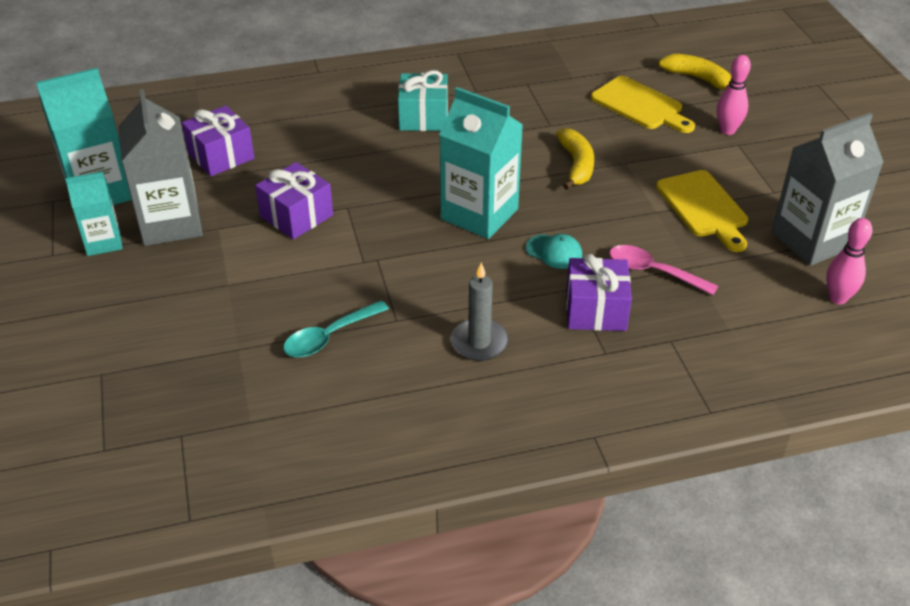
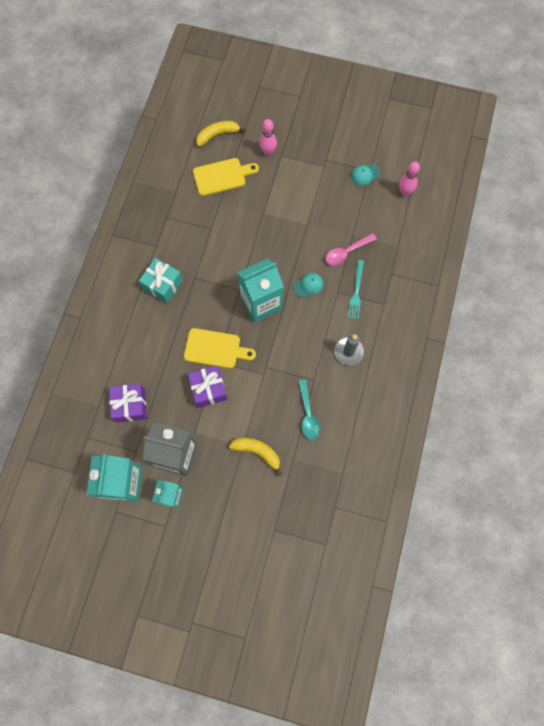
camera: 60 degrees left, 30 degrees up
yellow banana [556,128,594,190] -> yellow banana moved to [229,438,282,476]
purple gift [566,254,632,331] -> turquoise fork [348,260,364,319]
yellow cutting board [656,170,748,252] -> yellow cutting board moved to [184,328,256,369]
grey carton [771,113,884,266] -> turquoise cap [351,164,380,186]

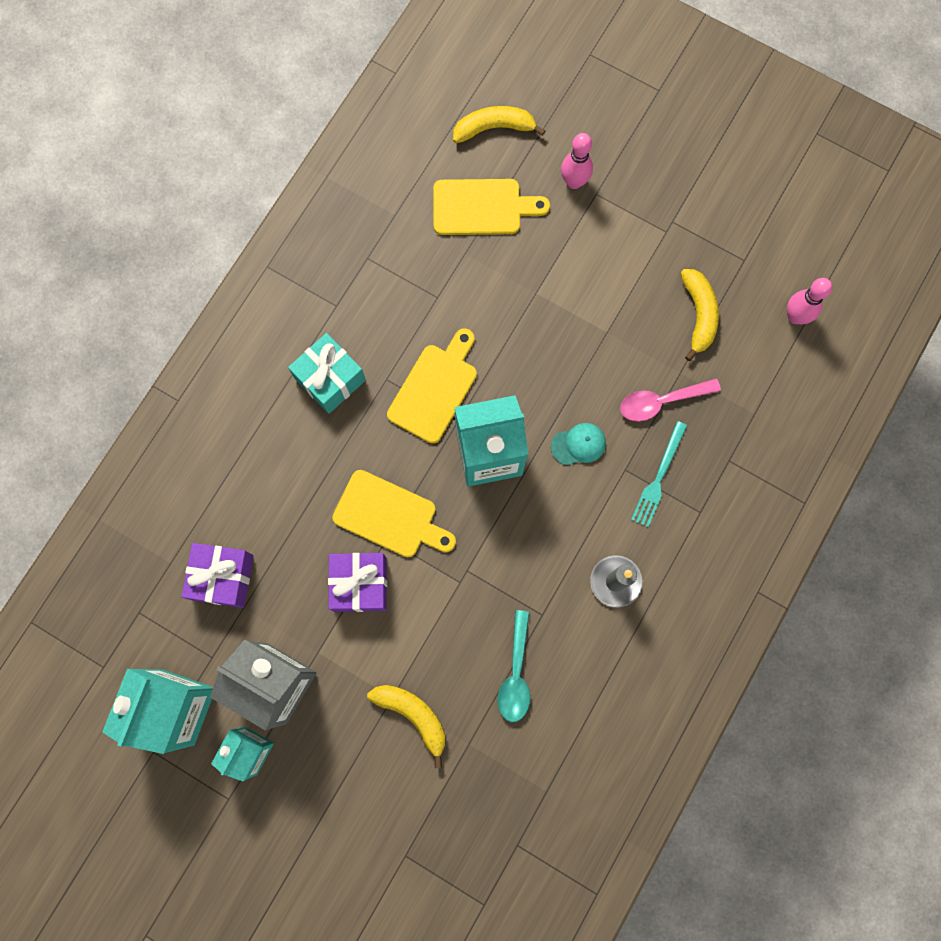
camera: 15 degrees right, 5 degrees up
turquoise cap [351,164,380,186] -> none
none -> yellow cutting board [387,328,477,444]
none -> yellow banana [681,269,719,361]

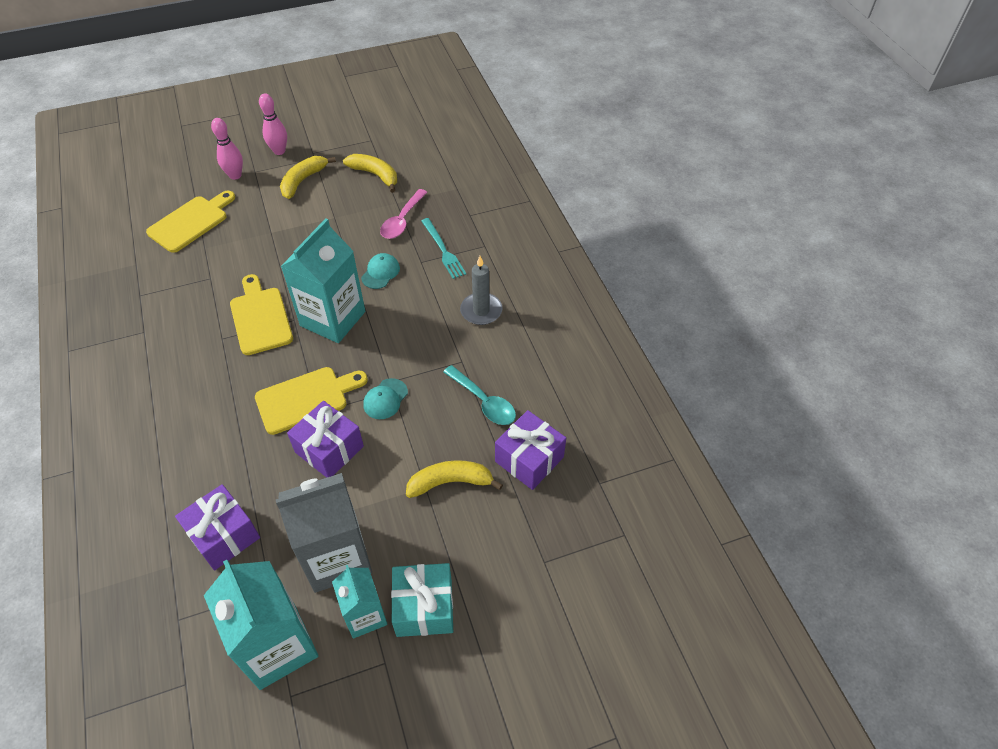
camera: 50 degrees left, 25 degrees down
turquoise gift [288,333,366,414] -> turquoise gift moved to [391,563,453,637]
yellow banana [453,106,545,143] -> yellow banana moved to [280,156,336,199]
pink bowling pin [787,278,832,324] -> pink bowling pin moved to [259,93,287,155]
none -> turquoise cap [363,378,408,419]
none -> purple gift [495,410,566,490]

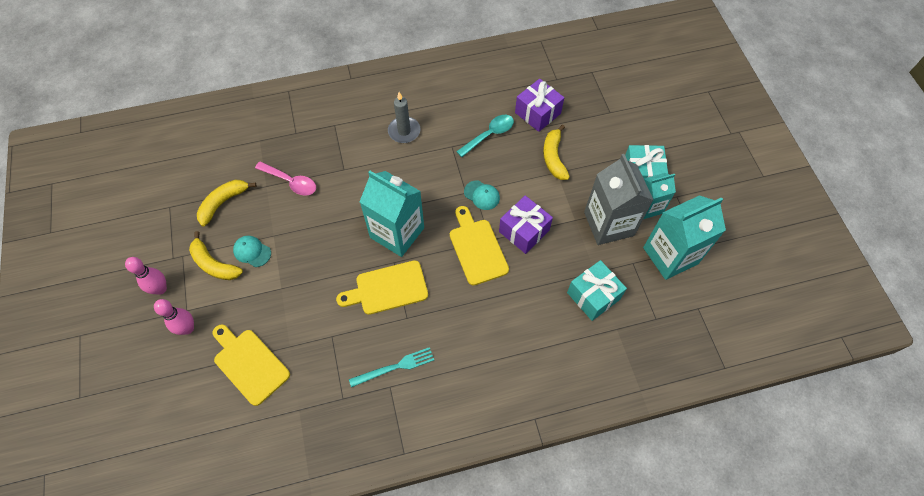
camera: 85 degrees left, 10 degrees up
purple gift [175,484,260,571] -> turquoise gift [567,260,627,321]
turquoise cap [361,253,400,289] -> turquoise cap moved to [233,236,271,267]
turquoise fork [421,218,466,279] -> turquoise fork moved to [349,347,434,387]

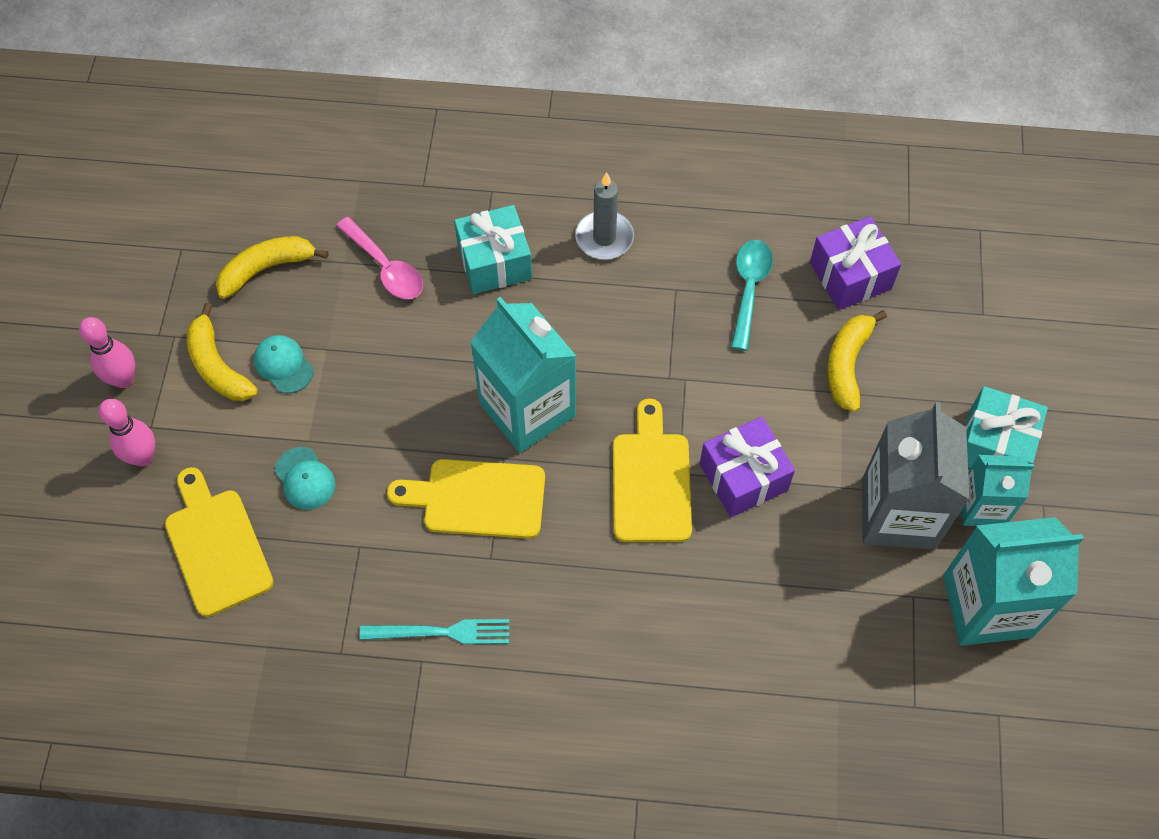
camera: 20 degrees right, 0 degrees up
turquoise spoon [456,115,514,157] -> turquoise spoon turned 60 degrees counterclockwise [731,240,773,351]
turquoise cap [464,180,500,210] -> turquoise cap moved to [275,447,336,510]
turquoise gift [567,260,627,321] -> turquoise gift moved to [454,205,532,294]

